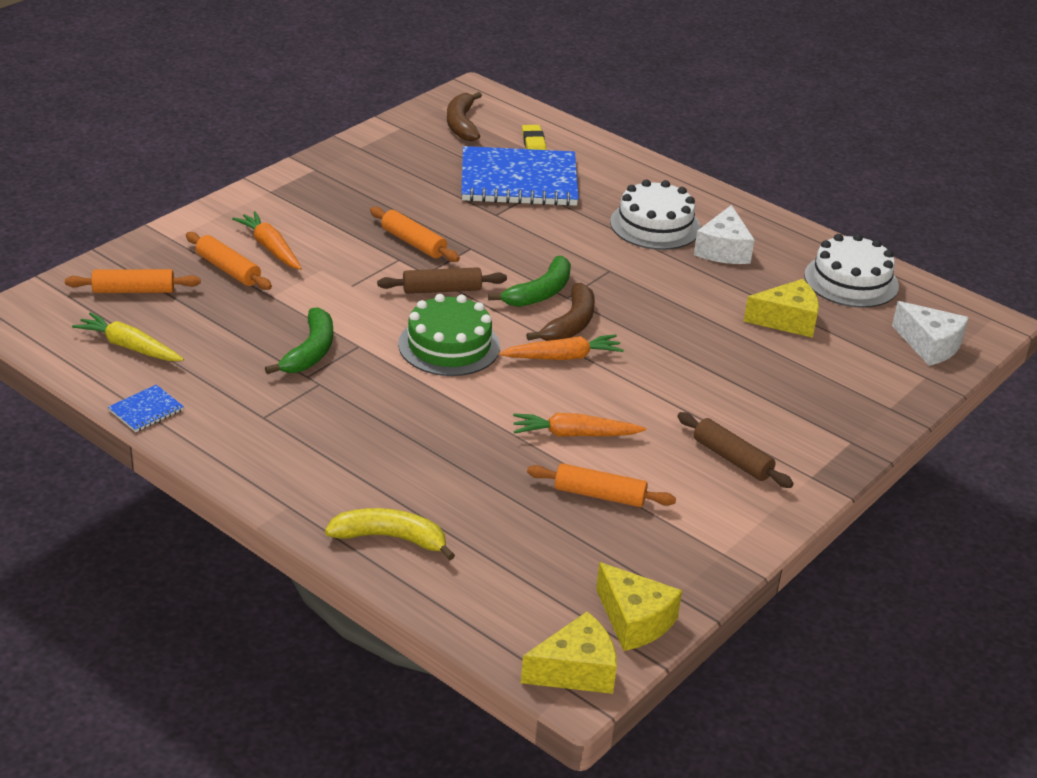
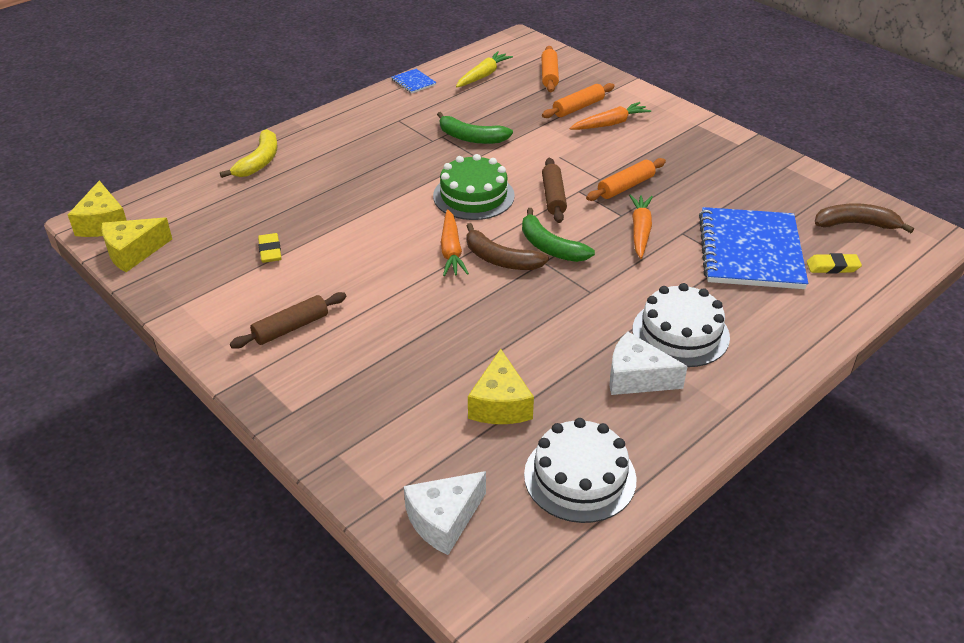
camera: 100 degrees right, 5 degrees up
orange carrot [513,413,646,437] -> orange carrot moved to [629,194,653,259]
orange rolling pin [527,463,676,507] -> yellow eraser [258,233,282,263]

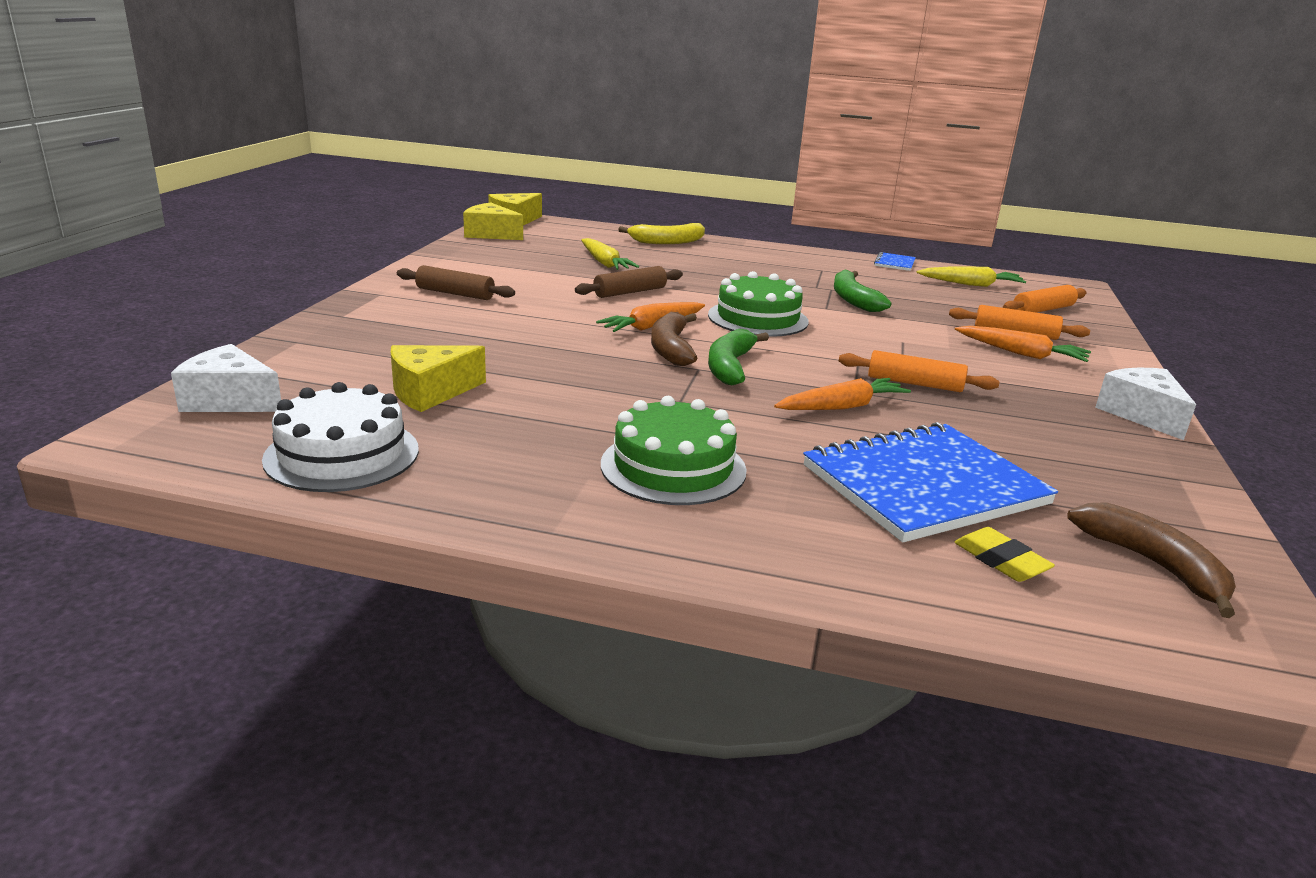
camera: 55 degrees right, 15 degrees down
yellow eraser [258,233,282,263] -> none
brown rolling pin [542,158,567,223] -> brown rolling pin moved to [575,266,683,298]
white cheese [610,332,688,395] -> white cheese moved to [1095,368,1196,440]
white cake [632,283,730,367] -> green cake [601,396,747,505]
none -> yellow carrot [581,238,639,270]

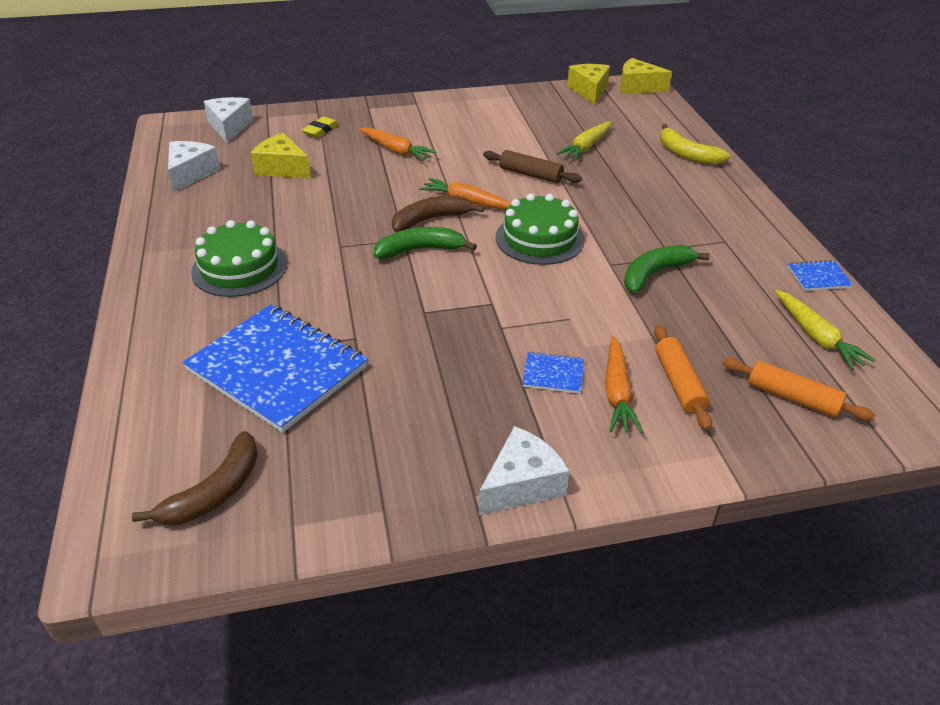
camera: 65 degrees right, 15 degrees up
white cake [262,382,419,492] -> white cheese [168,141,220,193]
brown rolling pin [397,265,515,300] -> none
orange carrot [774,378,911,410] -> orange carrot moved to [359,127,436,161]
orange rolling pin [839,350,1000,392] -> none
yellow eraser [954,527,1055,582] -> yellow eraser moved to [302,117,339,138]
none -> blue notebook [522,352,584,394]

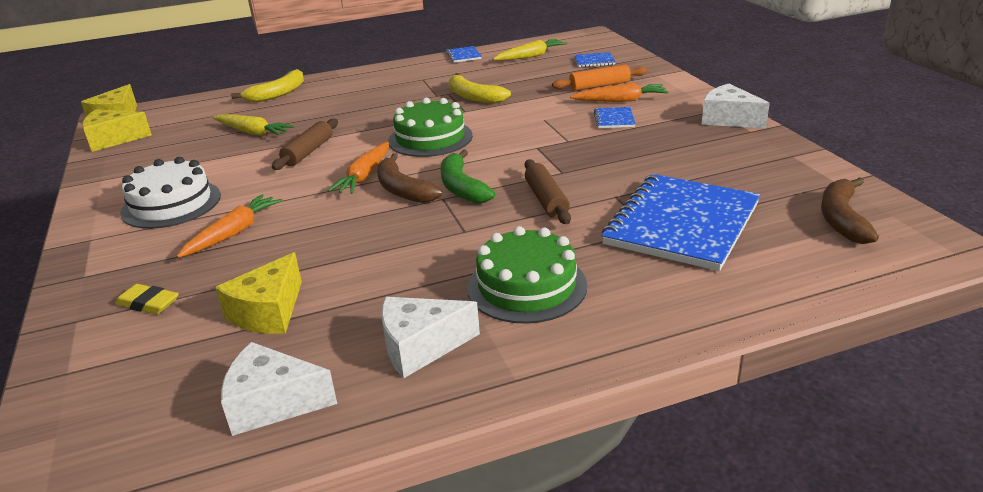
camera: 95 degrees left, 10 degrees down
brown banana [132,431,258,525] -> brown banana turned 105 degrees counterclockwise [821,177,879,244]
white cheese [204,97,254,143] -> white cheese moved to [381,297,480,378]
green banana [624,245,710,293] -> yellow banana [449,73,511,103]
orange rolling pin [722,358,876,421] -> blue notebook [574,52,615,67]
none -> white cake [120,157,221,229]
none -> brown rolling pin [525,159,571,224]

